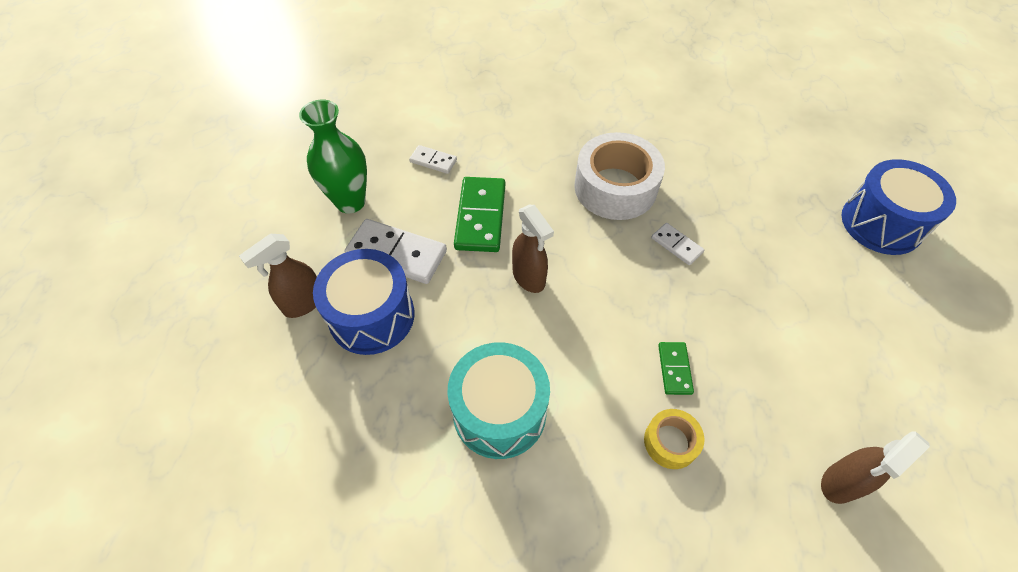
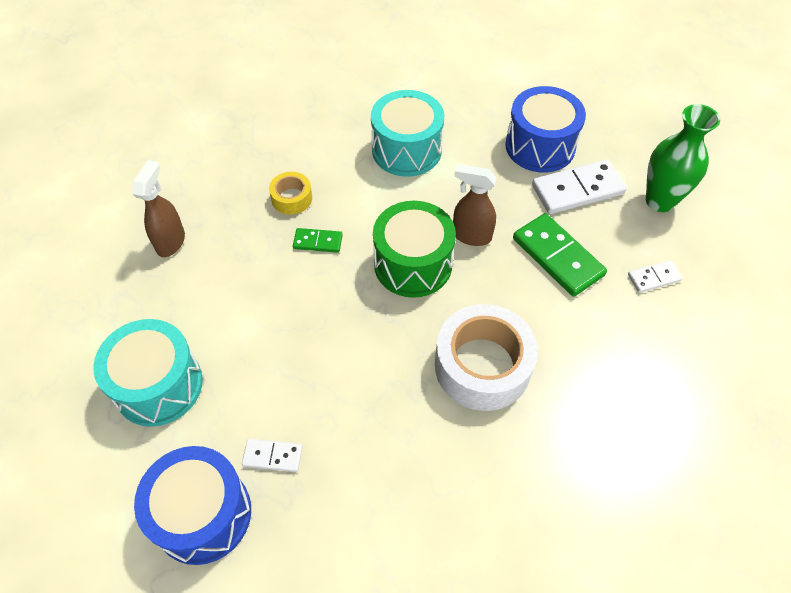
camera: 140 degrees right, 0 degrees up
brown spray bottle [239,234,317,318] -> none
white domino [652,223,704,265] -> white domino moved to [242,439,302,472]
green domino [658,342,694,395] -> green domino turned 45 degrees counterclockwise [293,228,343,253]
none -> turquoise drum [93,319,203,427]
none -> green drum [373,201,456,298]

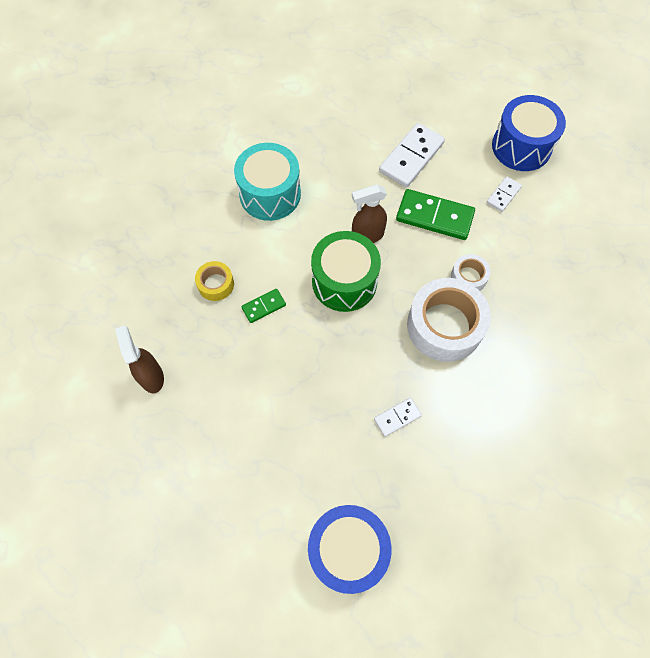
camera: 35 degrees left, 10 degrees up
turquoise drum [93,319,203,427] -> none
white domino [242,439,302,472] -> white domino moved to [374,398,422,437]
blue drum [505,86,586,173] -> blue drum moved to [492,95,566,171]
green vase [646,104,720,212] -> none
none -> white tape [451,254,491,291]

